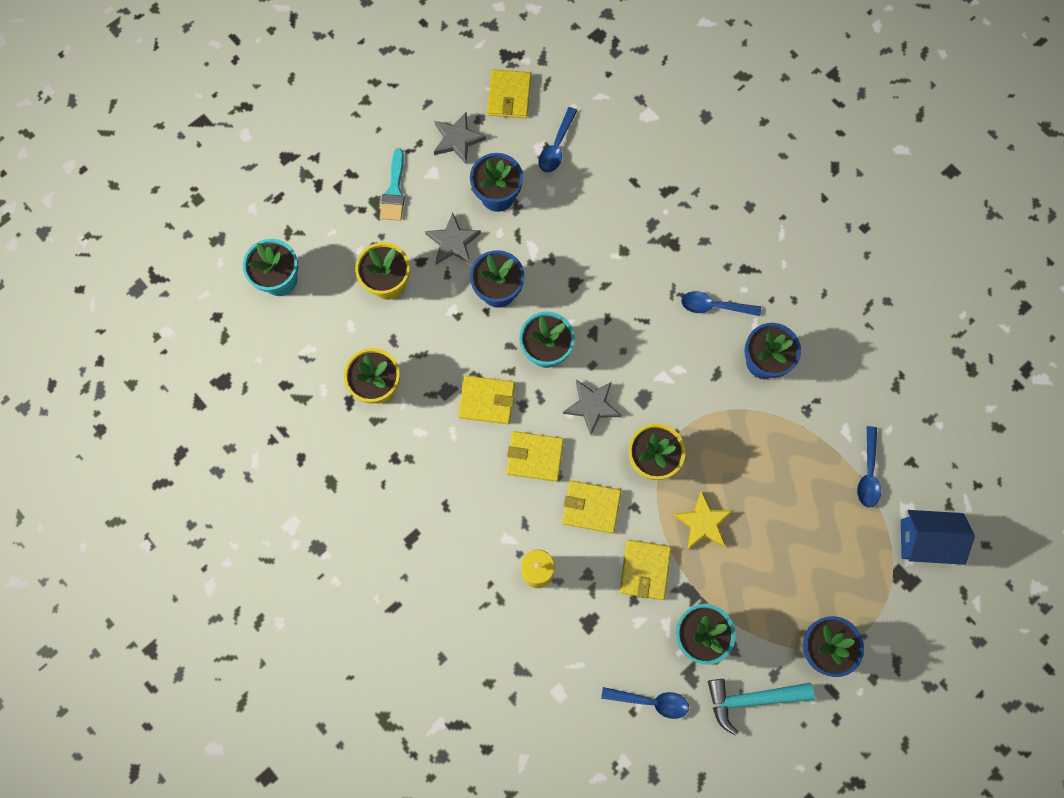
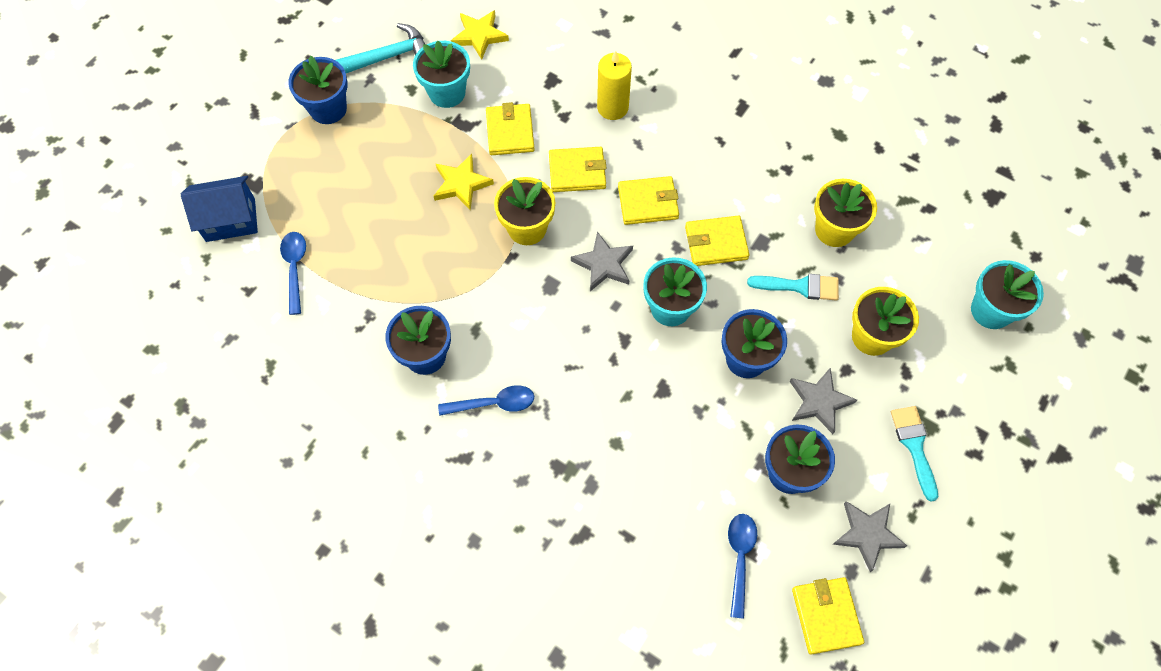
camera: 165 degrees right, 10 degrees down
blue spoon [601,687,689,719] -> yellow star [451,10,509,60]
none -> turquoise brush [747,274,839,301]

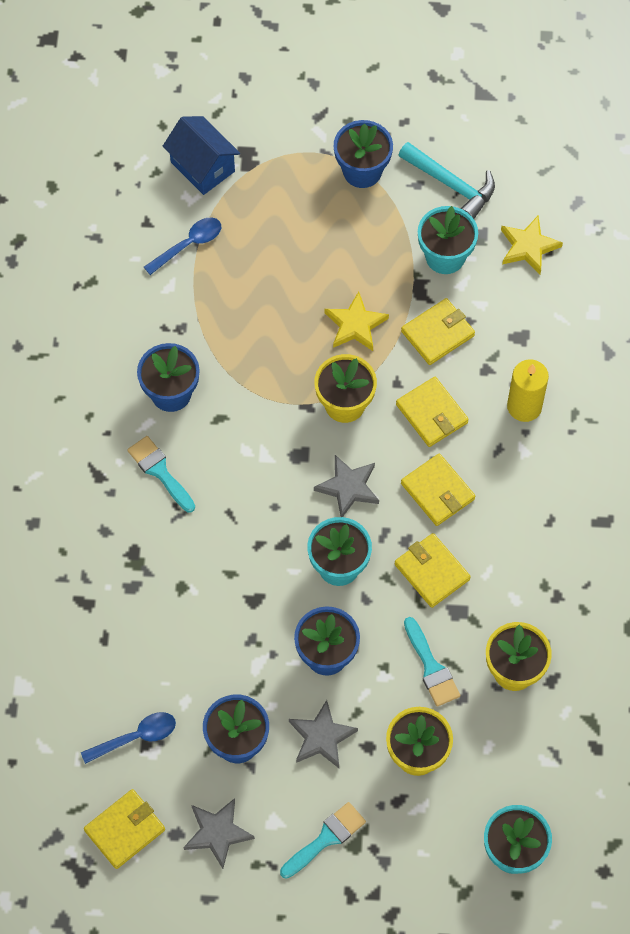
camera: 60 degrees right, 0 degrees up
blue spoon [438,385,534,416] -> turquoise brush [127,436,195,513]

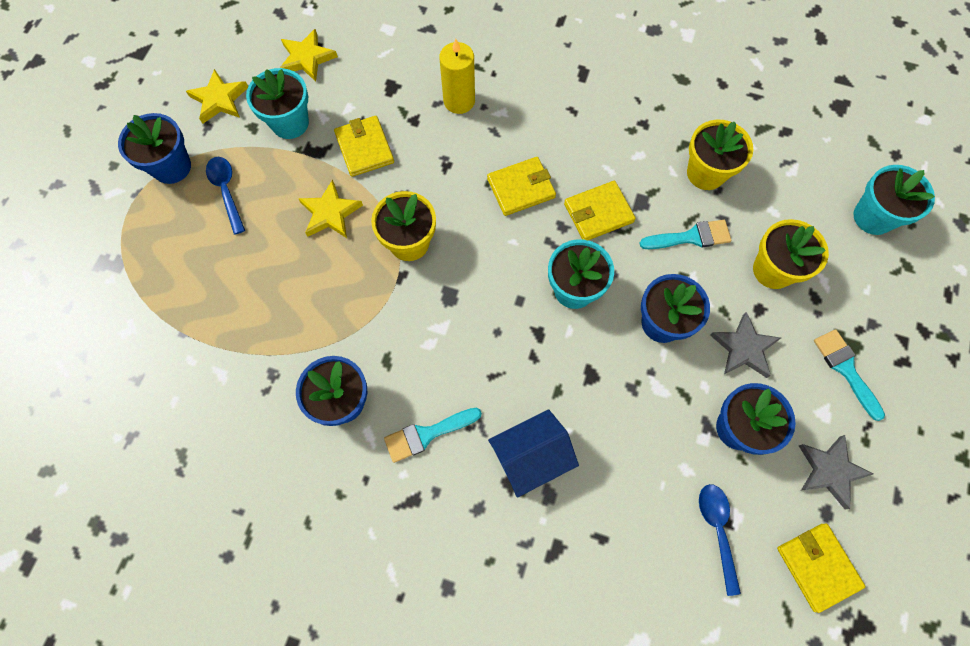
camera: 75 degrees left, 5 degrees up
blue spoon [144,218,221,275] -> blue spoon moved to [206,157,245,235]
blue house [162,116,240,195] -> blue house moved to [488,409,579,498]
grey star [314,455,379,517] -> none
yellow wallet [396,377,469,447] -> none
turquoise hammer [399,142,495,219] -> yellow star [186,69,248,123]

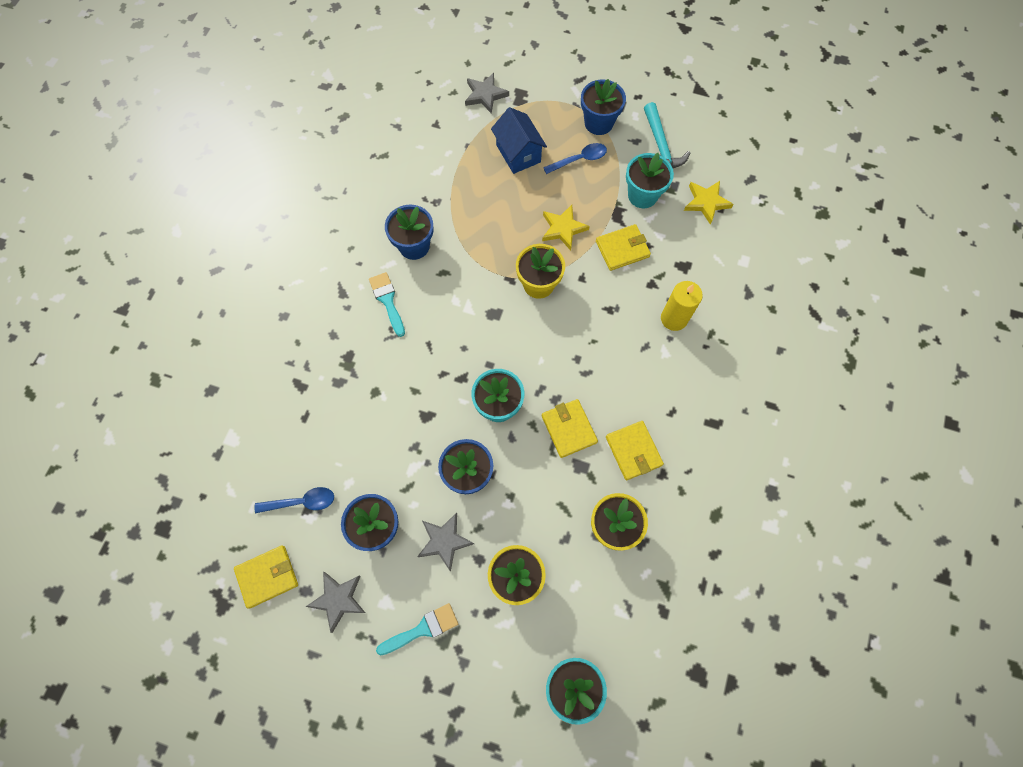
camera: 90 degrees right, 0 degrees up
yellow star [186,69,248,123] -> turquoise hammer [644,102,690,168]
yellow wallet [487,157,556,216] -> yellow wallet moved to [606,421,664,480]
blue house [488,409,579,498] -> blue house moved to [491,107,547,174]
turquoise brush [639,220,731,249] -> none
none -> grey star [465,73,509,114]

